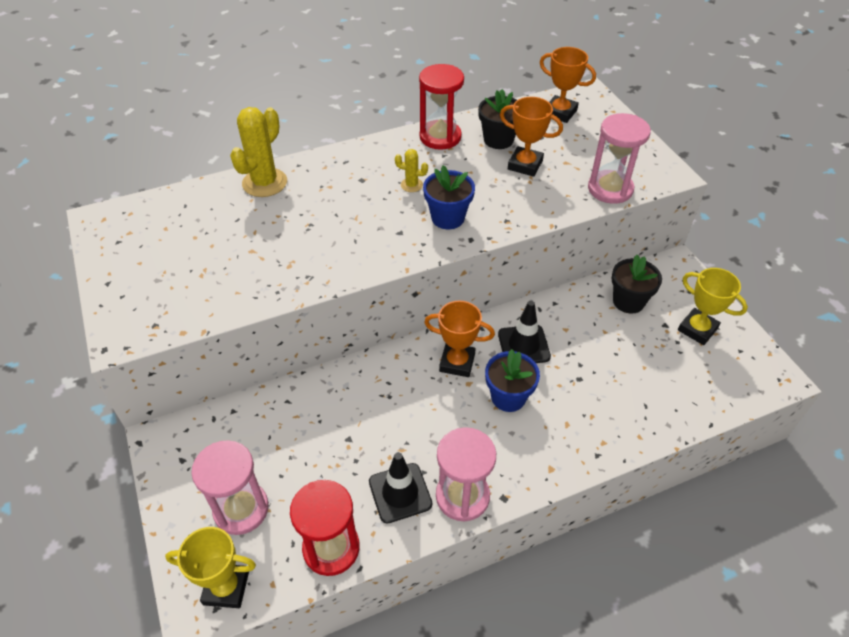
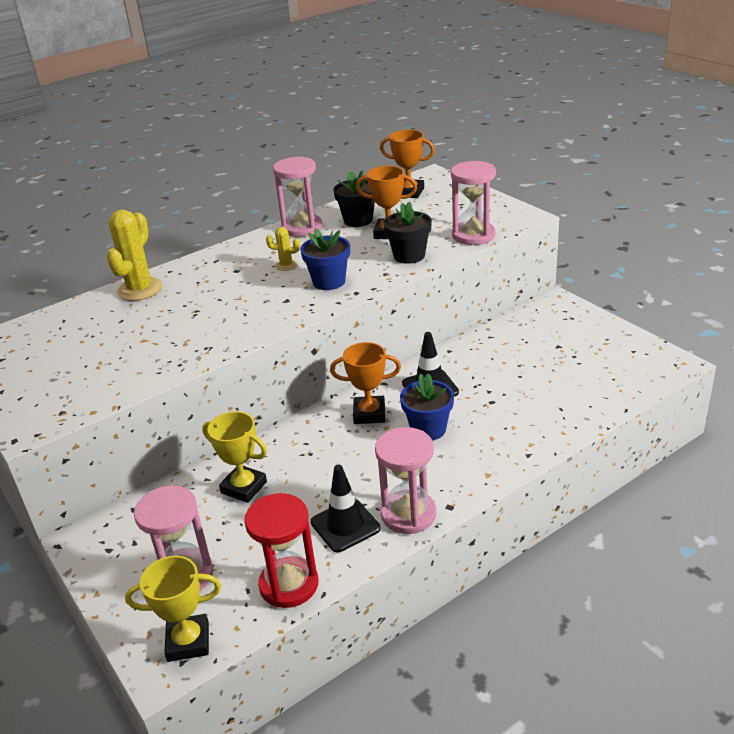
camera: 10 degrees left, 15 degrees down
red hourglass [419,64,464,150] -> pink hourglass [273,156,322,237]
black flower pot [612,255,662,314] -> black flower pot moved to [384,202,432,264]
yellow trophy [678,268,748,345] -> yellow trophy moved to [202,411,267,503]

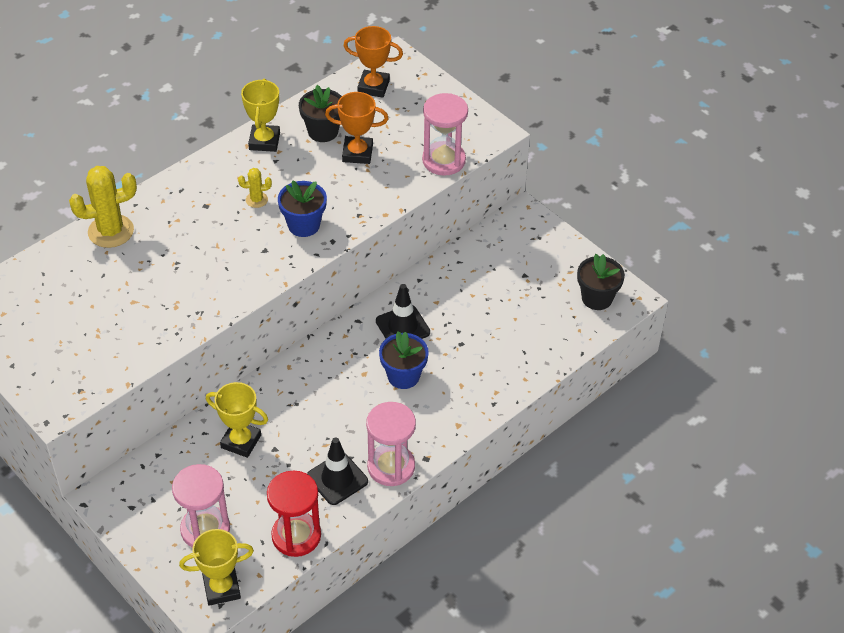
camera: 10 degrees left, 15 degrees up
yellow cactus [107,210,163,301] -> yellow cactus turned 60 degrees clockwise [69,166,137,248]
pink hourglass [273,156,322,237] -> yellow trophy [241,78,280,152]
orange trophy [330,342,401,424] -> none
black flower pot [384,202,432,264] -> black flower pot moved to [577,254,625,310]

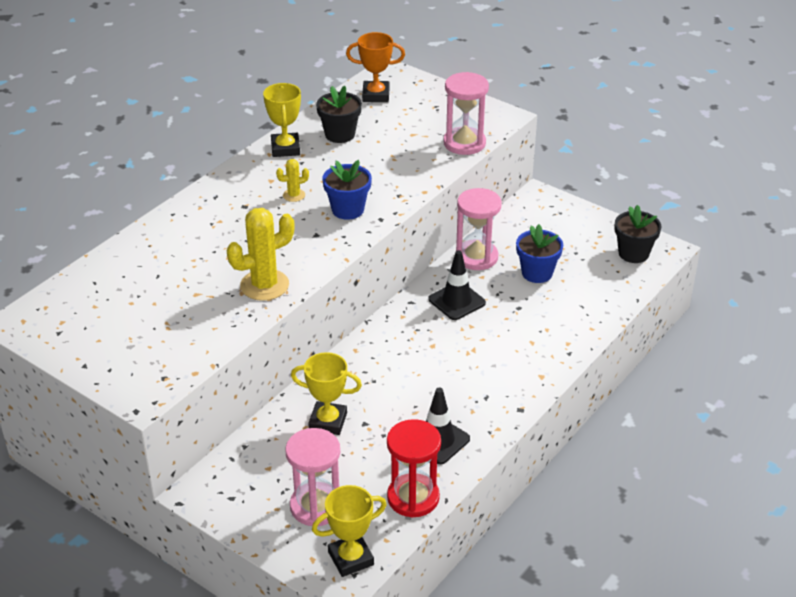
camera: 10 degrees left, 10 degrees down
yellow cactus [69,166,137,248] -> yellow cactus moved to [227,208,295,301]
orange trophy [325,92,389,164] -> none
pink hourglass [366,402,416,486] -> pink hourglass moved to [456,188,502,270]
blue flower pot [379,332,429,389] -> blue flower pot moved to [516,224,563,283]

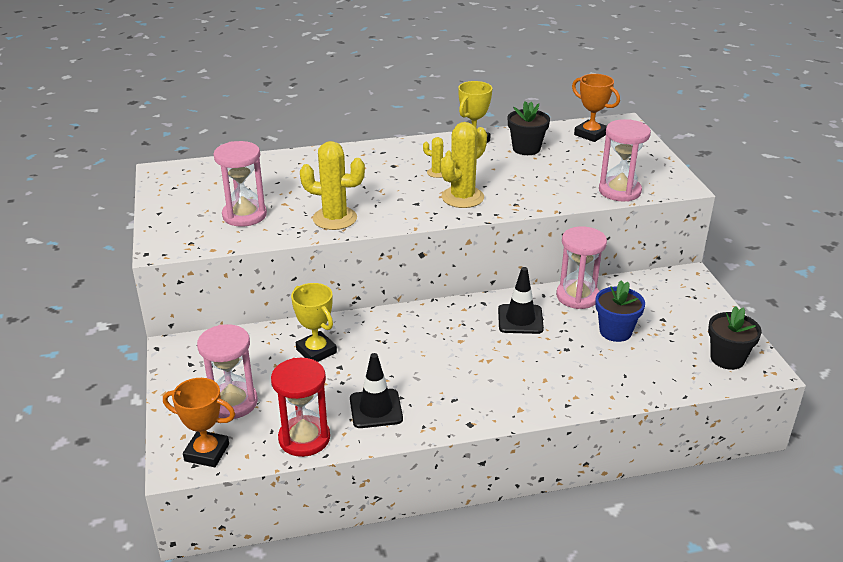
camera: 40 degrees right, 5 degrees down
yellow trophy [312,485,387,577] -> orange trophy [163,378,235,467]
blue flower pot [322,160,372,220] -> yellow cactus [441,122,487,208]
none -> pink hourglass [213,141,267,227]

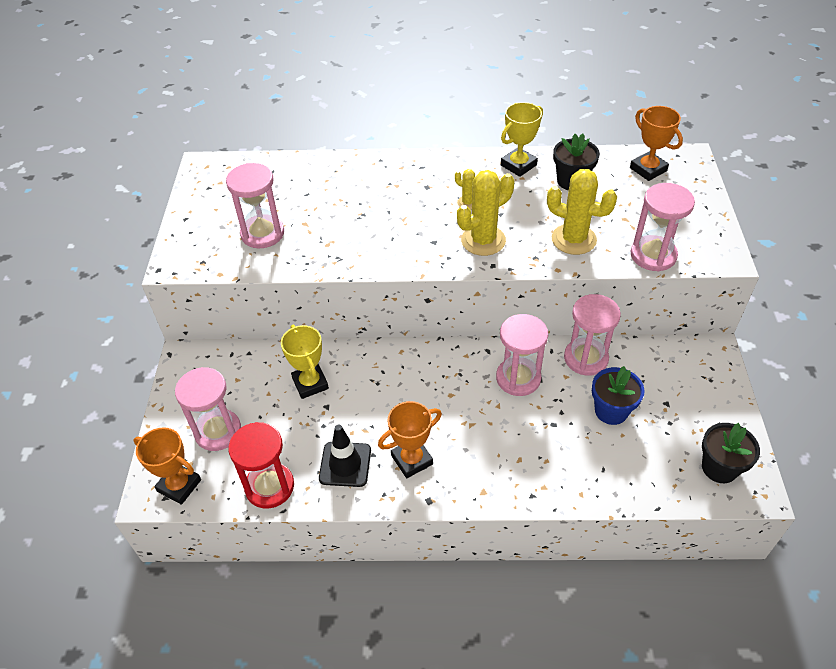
camera: 15 degrees right, 15 degrees up
yellow cactus [300,141,365,230] -> yellow cactus moved to [547,169,617,255]
black traffic cone [498,267,544,334] -> pink hourglass [496,314,548,396]
none -> orange trophy [378,401,442,478]

